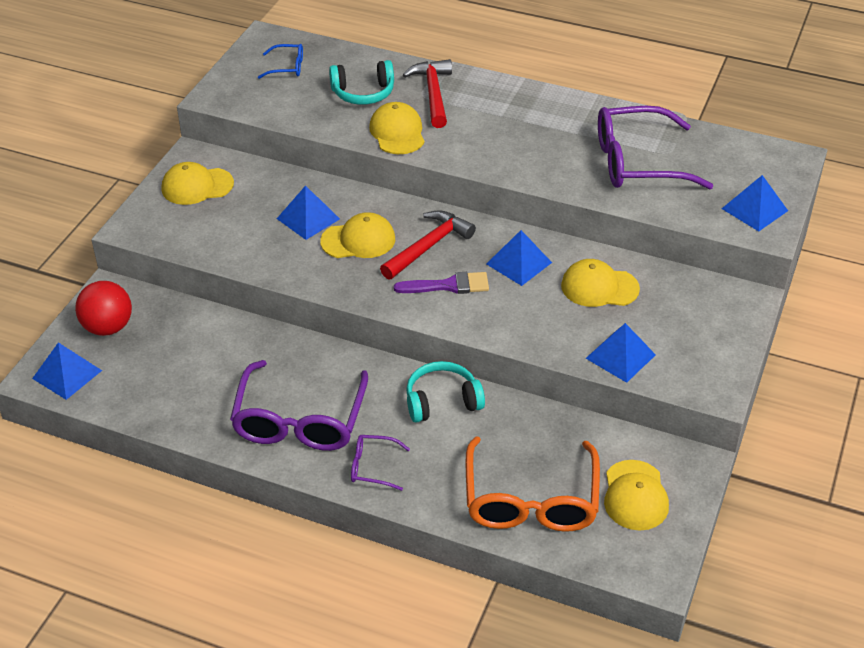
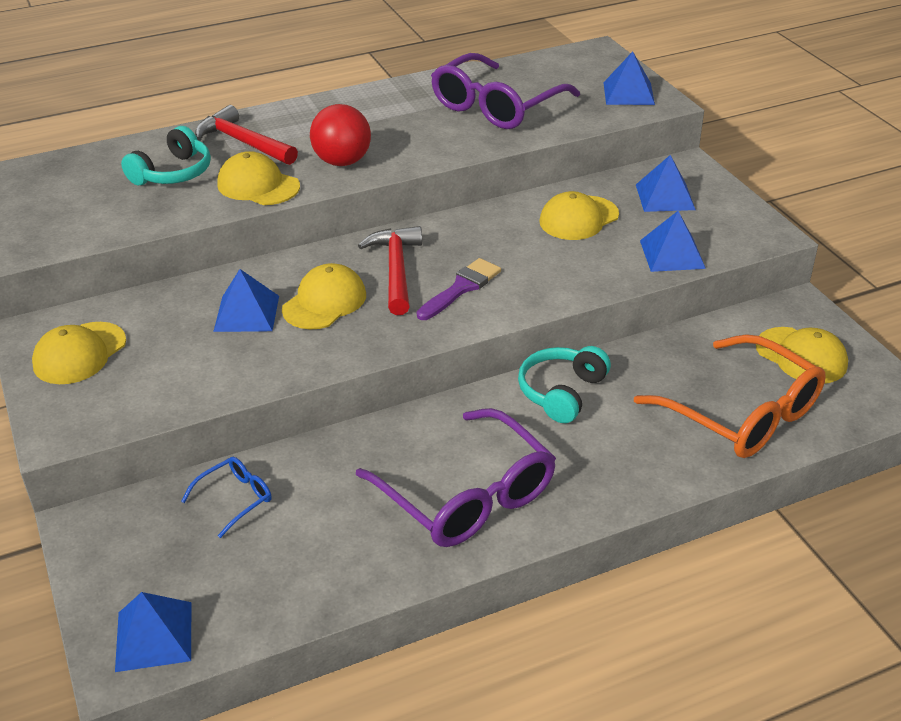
camera: 45 degrees left, 5 degrees down
red ball [75,281,132,336] -> red ball moved to [310,104,371,166]
blue glasses [258,44,303,79] -> blue glasses moved to [181,457,272,538]
purple glasses [351,435,410,491] -> none
blue pyramid [487,230,552,286] -> blue pyramid moved to [636,155,696,212]

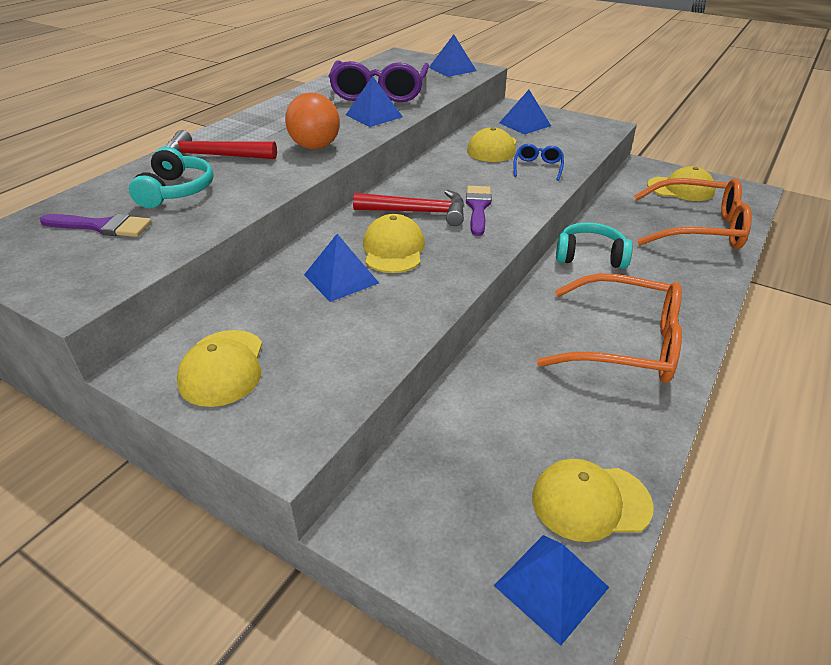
camera: 35 degrees left, 0 degrees up
blue glasses [181,457,272,538] -> blue glasses moved to [513,144,564,181]
yellow cap [217,151,300,205] -> yellow cap moved to [532,459,654,542]
red ball [310,104,371,166] -> orange ball [285,93,340,149]
purple glasses [356,408,556,547] -> orange glasses [537,273,682,383]
red hammer [358,226,422,315] -> red hammer turned 135 degrees clockwise [353,190,464,226]
turquoise headphones [518,346,611,423] -> turquoise headphones turned 105 degrees clockwise [556,222,633,269]
blue pyramid [640,211,706,272] -> blue pyramid moved to [346,76,403,127]
none -> purple brush [40,214,152,237]

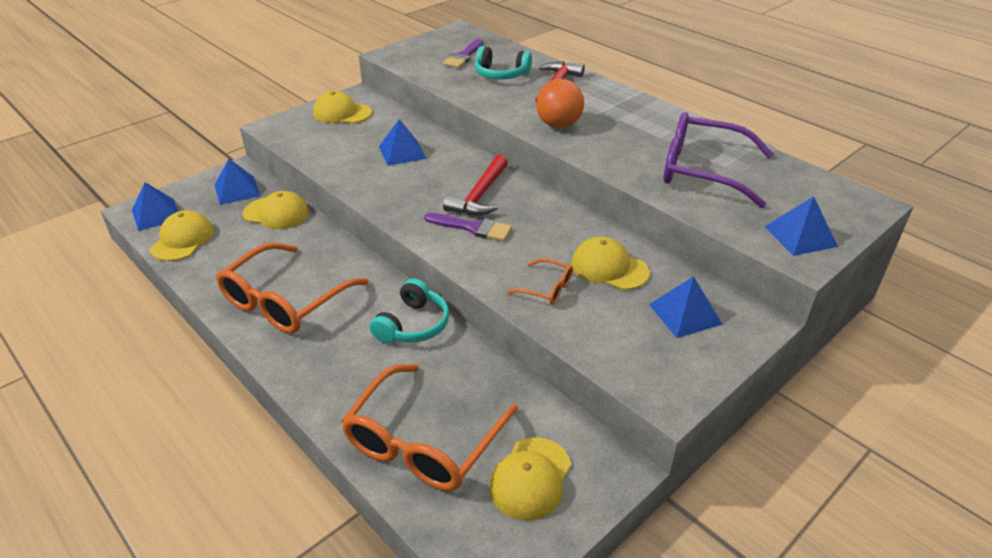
camera: 105 degrees right, 0 degrees up
blue pyramid [346,76,403,127] -> blue pyramid moved to [215,159,260,205]
yellow cap [363,214,425,273] -> yellow cap moved to [243,191,309,229]
blue glasses [513,144,564,181] -> orange glasses [506,258,573,304]

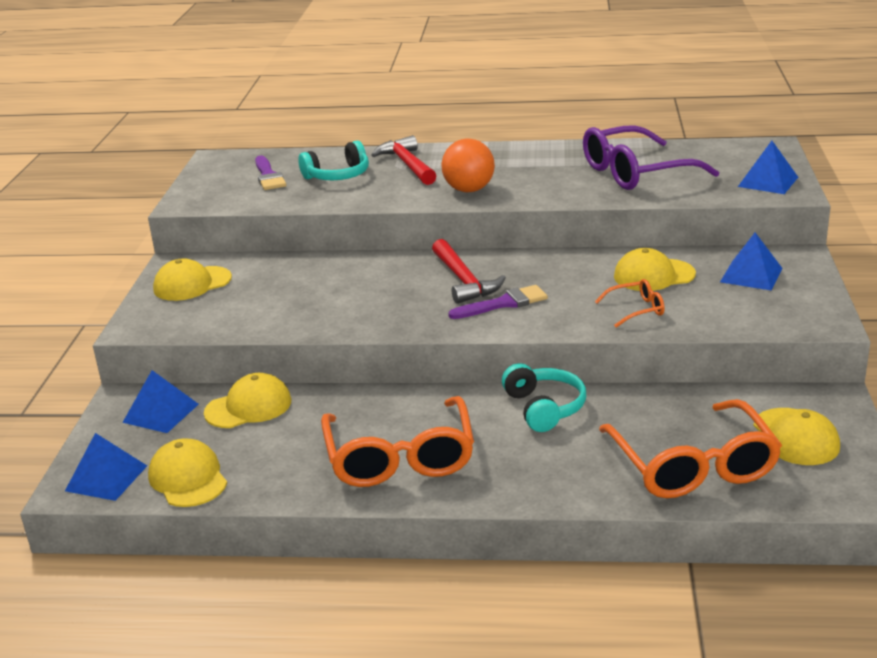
camera: 40 degrees left, 10 degrees down
blue pyramid [379,119,427,166] -> none

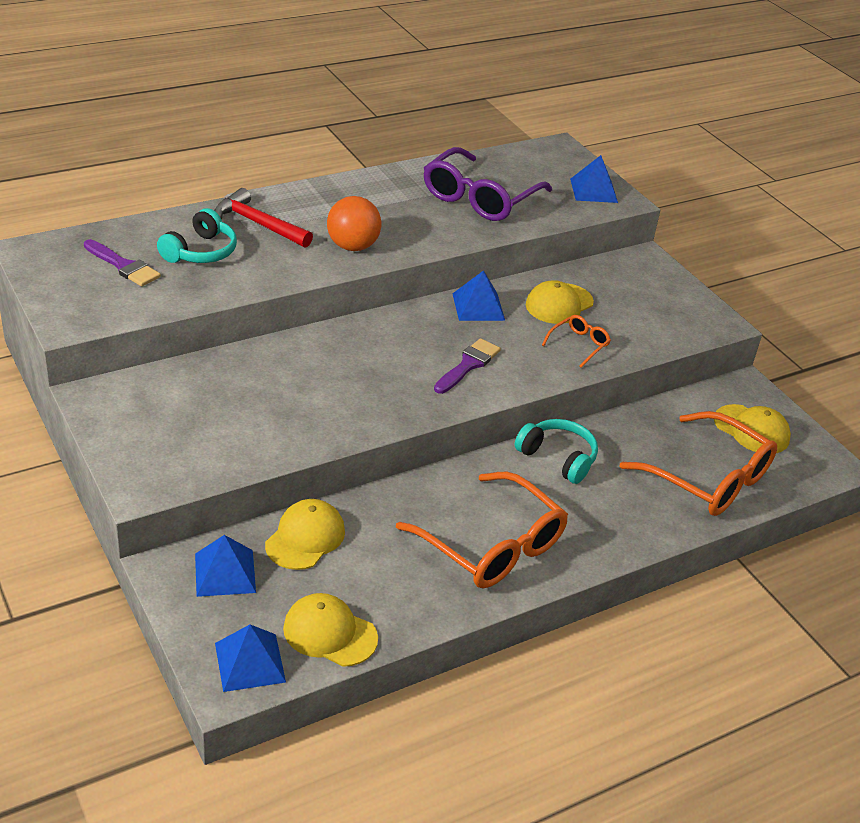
camera: 40 degrees left, 10 degrees up
yellow cap [153,259,232,301] -> none
red hammer [432,239,506,304] -> none
blue pyramid [720,233,783,290] -> blue pyramid moved to [452,270,505,321]

